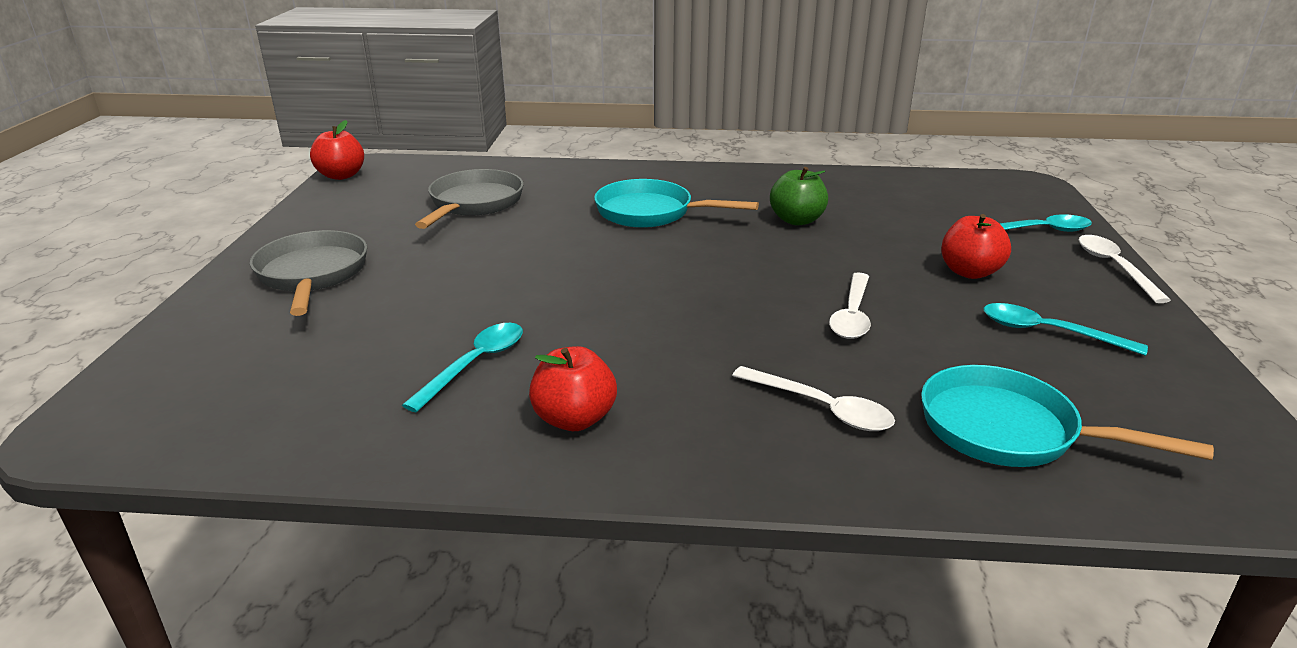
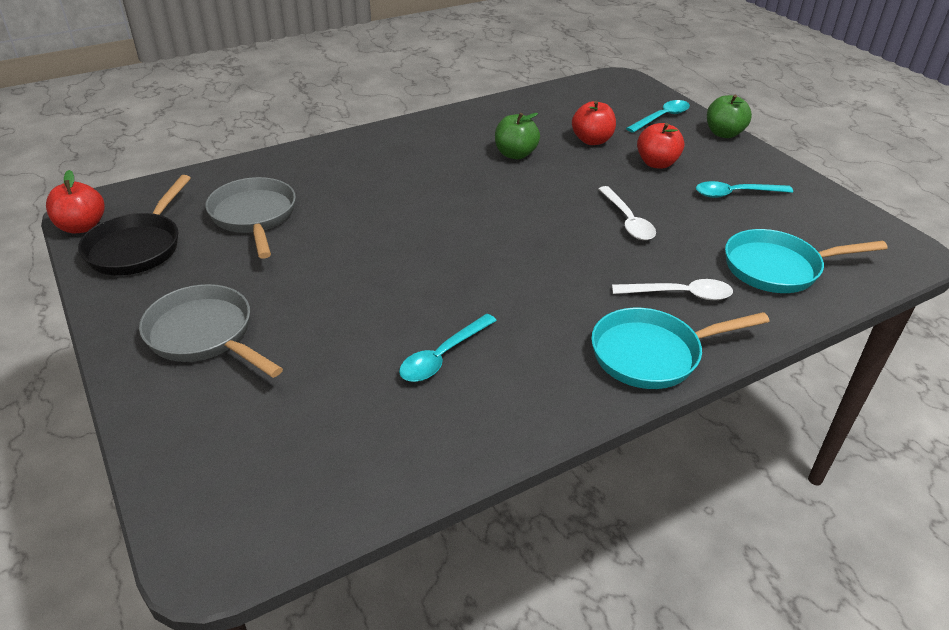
camera: 35 degrees left, 10 degrees up
turquoise spoon [402,323,523,412] -> turquoise spoon turned 135 degrees counterclockwise [399,314,497,382]
red apple [529,346,617,431] -> red apple moved to [572,101,616,145]
turquoise pan [594,179,759,228] -> turquoise pan moved to [591,308,770,389]
white spoon [1079,235,1171,303] -> green apple [707,95,752,138]
none -> black pan [78,175,191,275]

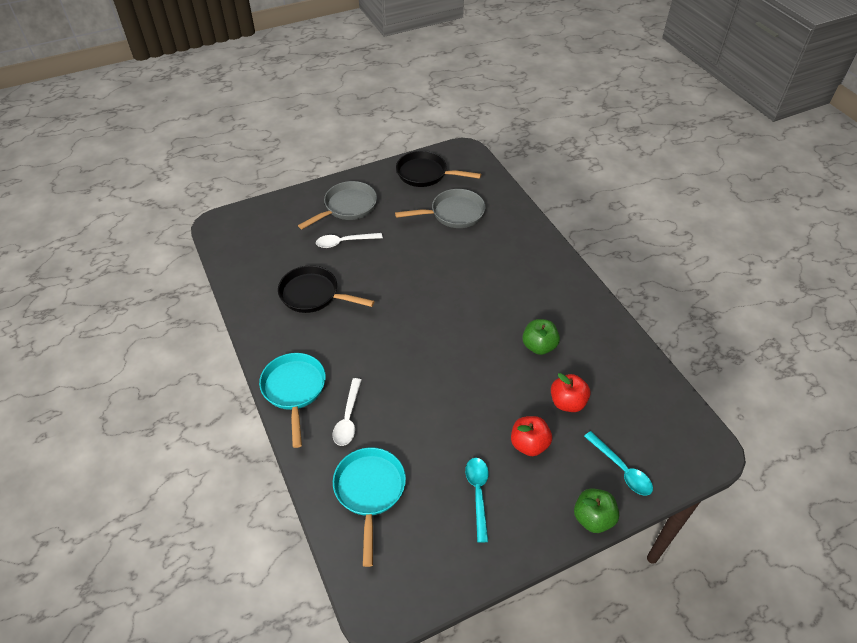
camera: 95 degrees right, 10 degrees up
red apple [46,170,105,233] -> none
turquoise spoon [399,314,497,382] -> black pan [278,266,375,313]
white spoon [599,186,656,240] -> white spoon moved to [316,233,383,248]

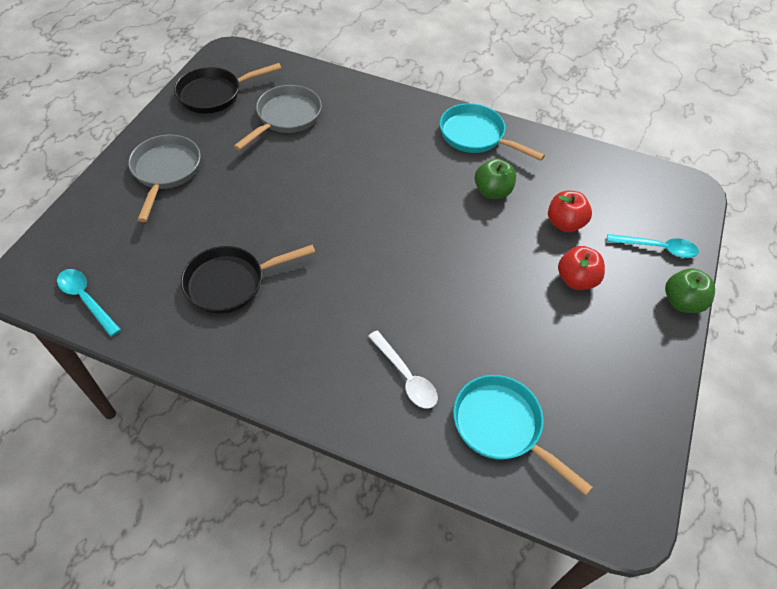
camera: 45 degrees left, 5 degrees up
turquoise pan [259,353,326,448] -> turquoise pan moved to [440,103,545,161]
white spoon [316,233,383,248] -> none
turquoise spoon [465,458,489,543] -> turquoise spoon moved to [57,269,121,337]

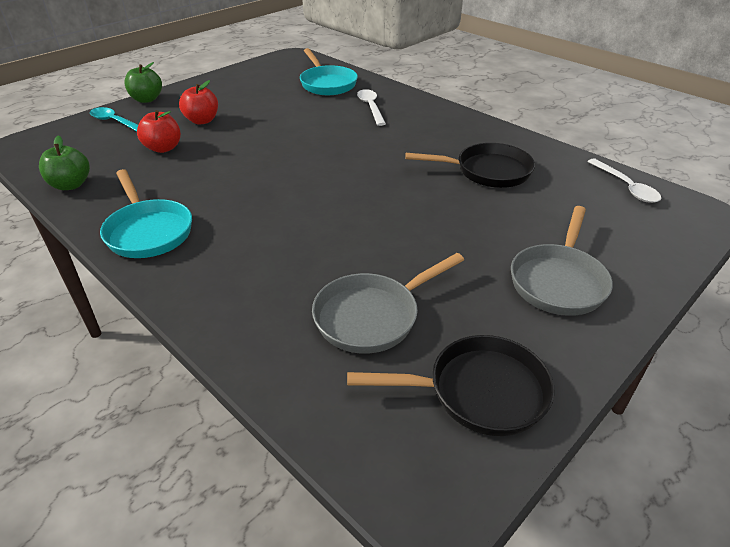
camera: 155 degrees left, 15 degrees down
turquoise spoon [57,269,121,337] -> white spoon [587,158,661,203]
green apple [475,158,516,199] -> green apple moved to [39,136,90,190]

